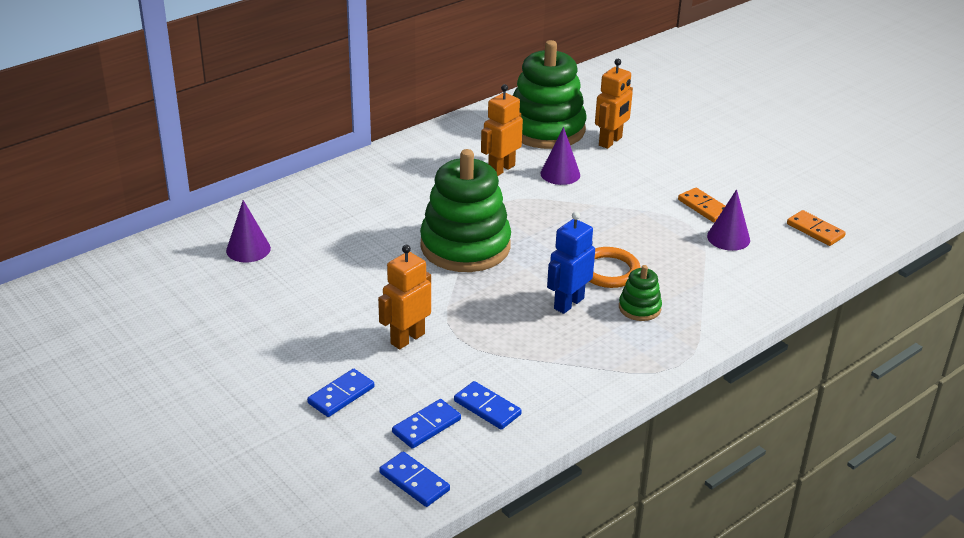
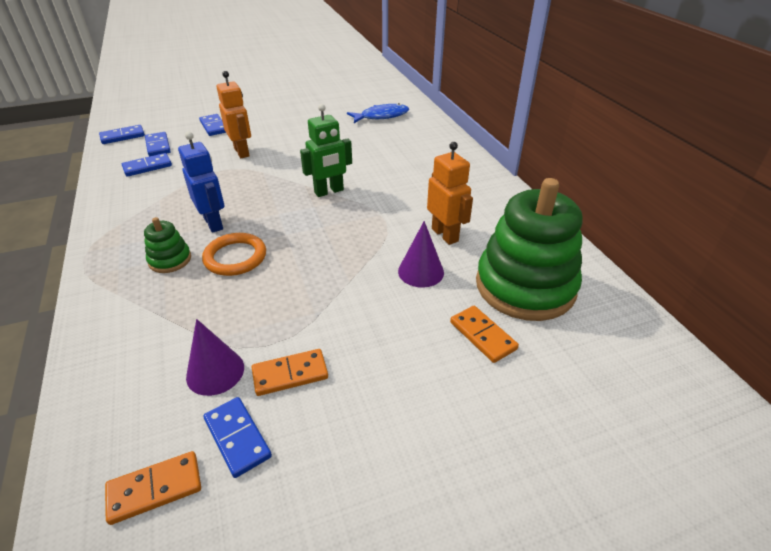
camera: 110 degrees right, 5 degrees up
purple cone [226,200,271,262] -> blue fish [347,103,409,123]
green stacking toy [420,149,511,272] -> green robot [300,104,352,197]
orange robot [595,59,633,149] -> orange domino [450,306,519,363]
none -> blue domino [203,397,272,478]

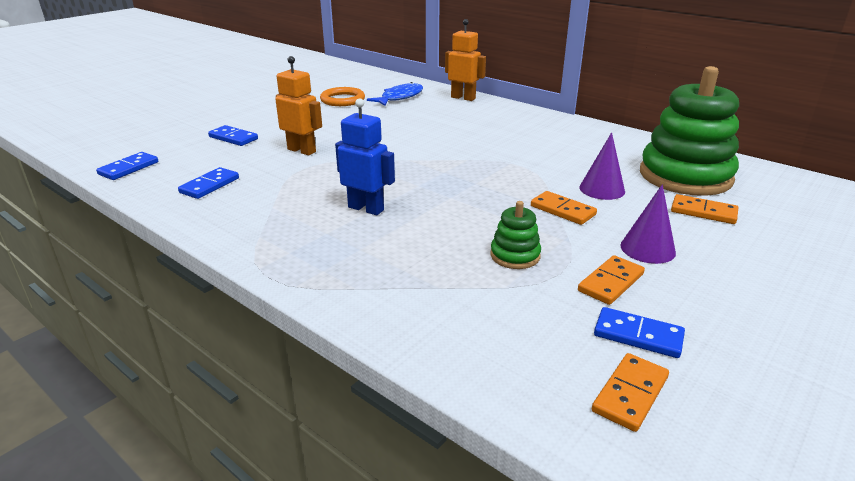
camera: 30 degrees left, 10 degrees down
green stacking toy [144,217,191,273] -> green stacking toy moved to [490,201,541,269]
blue domino [145,132,171,156] -> none
purple cone [186,319,244,396] -> purple cone moved to [620,184,676,264]
orange ring [202,233,266,276] -> orange ring moved to [320,87,365,106]
green robot [300,104,352,197] -> none
orange robot [427,142,473,245] -> orange robot moved to [445,19,486,101]
none -> orange domino [531,191,597,225]

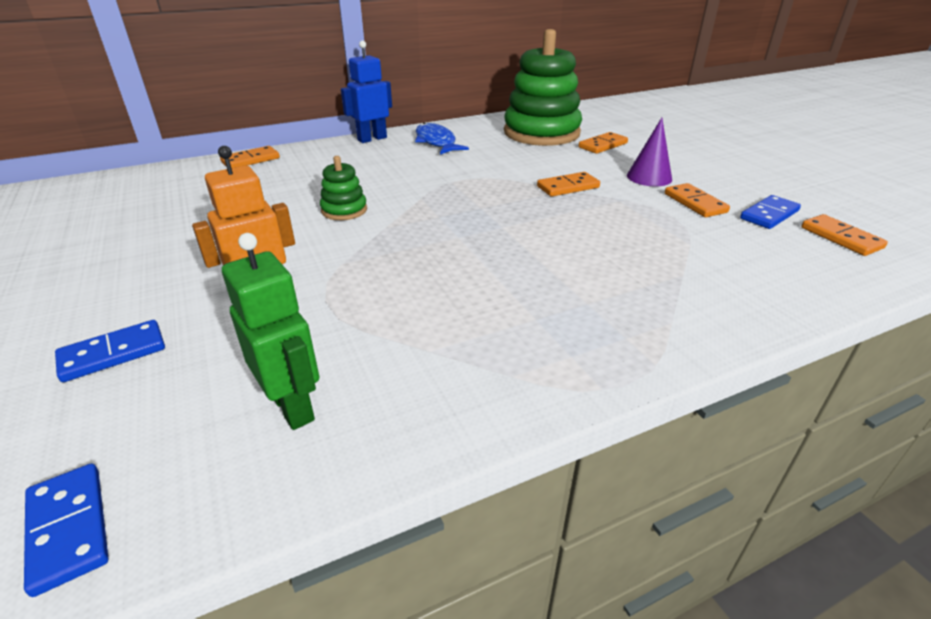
camera: 65 degrees left, 5 degrees up
blue domino [178,167,239,199] -> green robot [222,233,319,430]
orange ring [320,87,365,106] -> none
blue robot [335,98,395,215] -> blue robot moved to [341,40,392,143]
blue fish [367,82,423,106] -> blue fish moved to [415,123,469,155]
orange robot [445,19,486,101] -> orange domino [220,146,280,168]
green stacking toy [490,201,541,269] -> green stacking toy moved to [320,156,367,220]
purple cone [579,132,625,200] -> none

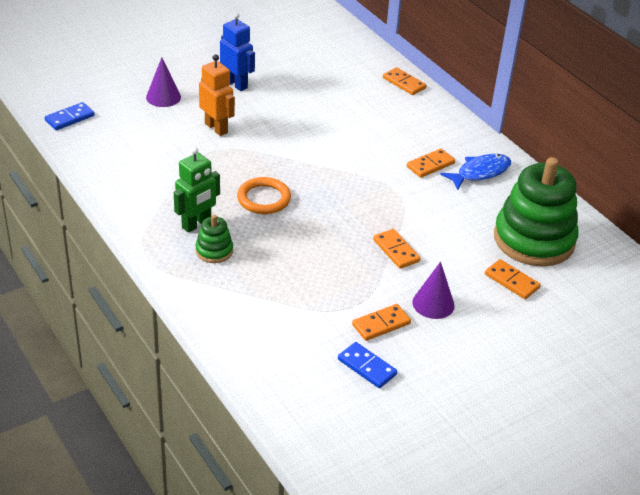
camera: 80 degrees right, 5 degrees up
blue domino [55,320,165,382] -> purple cone [146,57,181,107]
green robot [222,233,319,430] -> green robot moved to [174,147,220,233]
green stacking toy [320,156,367,220] -> green stacking toy moved to [196,215,233,263]
blue robot [341,40,392,143] -> blue robot moved to [220,12,255,91]
orange domino [801,214,888,256] -> orange domino moved to [407,149,455,178]
none -> orange ring [237,177,291,214]

